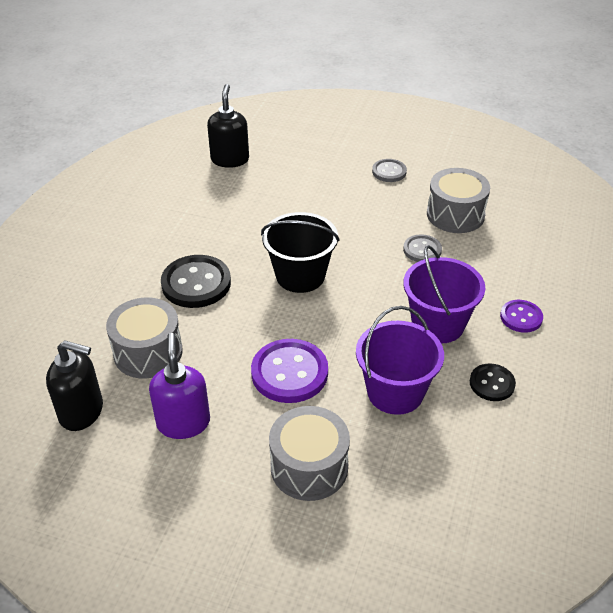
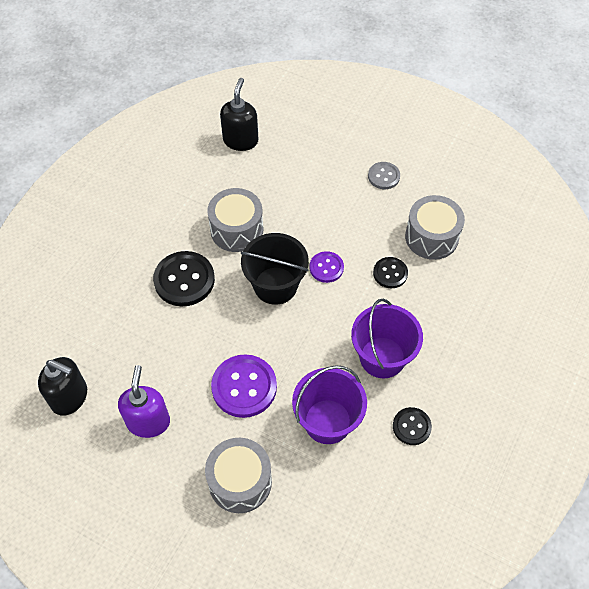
camera: 10 degrees right, 15 degrees up
grey drum [106,297,183,378] -> grey drum moved to [207,188,263,252]
grey button [403,234,442,262] -> black button [373,257,408,288]
purple button [500,300,543,333] -> purple button moved to [310,251,344,283]

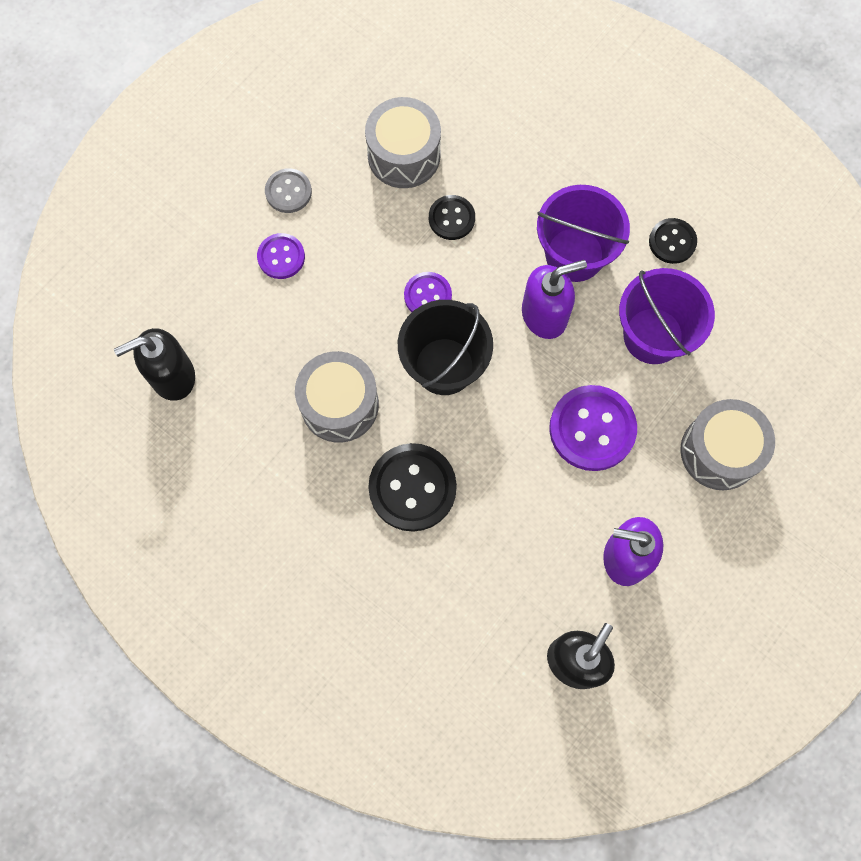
camera: 80 degrees left, 15 degrees up
black soap dispenser [220,78,258,151] -> black soap dispenser turned 45 degrees counterclockwise [114,328,195,401]
none -> purple button [257,233,305,279]
none -> purple soap dispenser [522,260,587,339]

